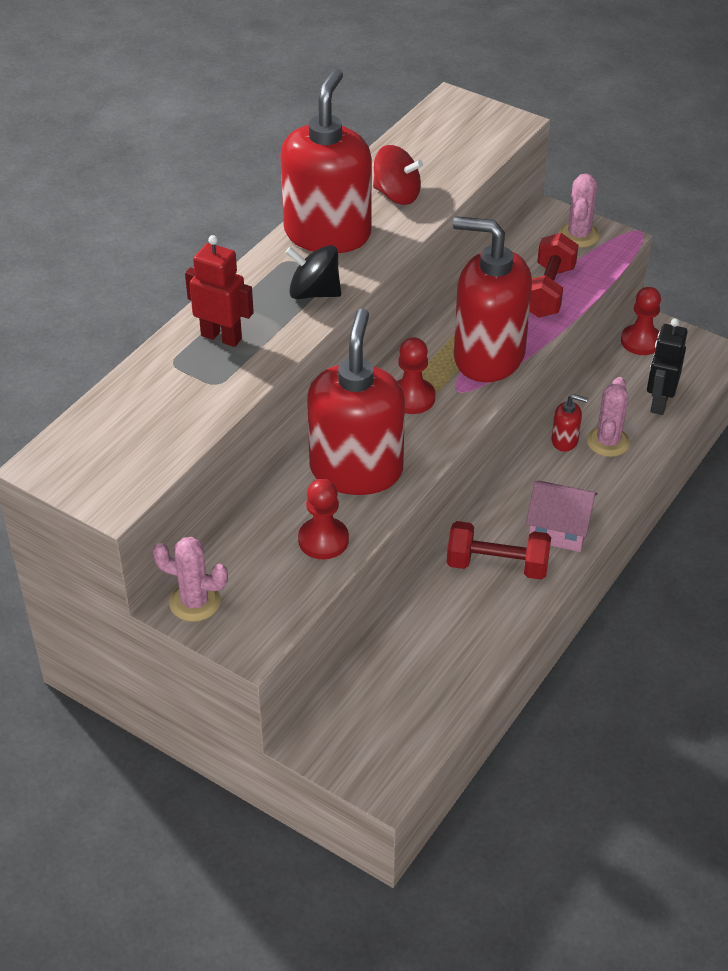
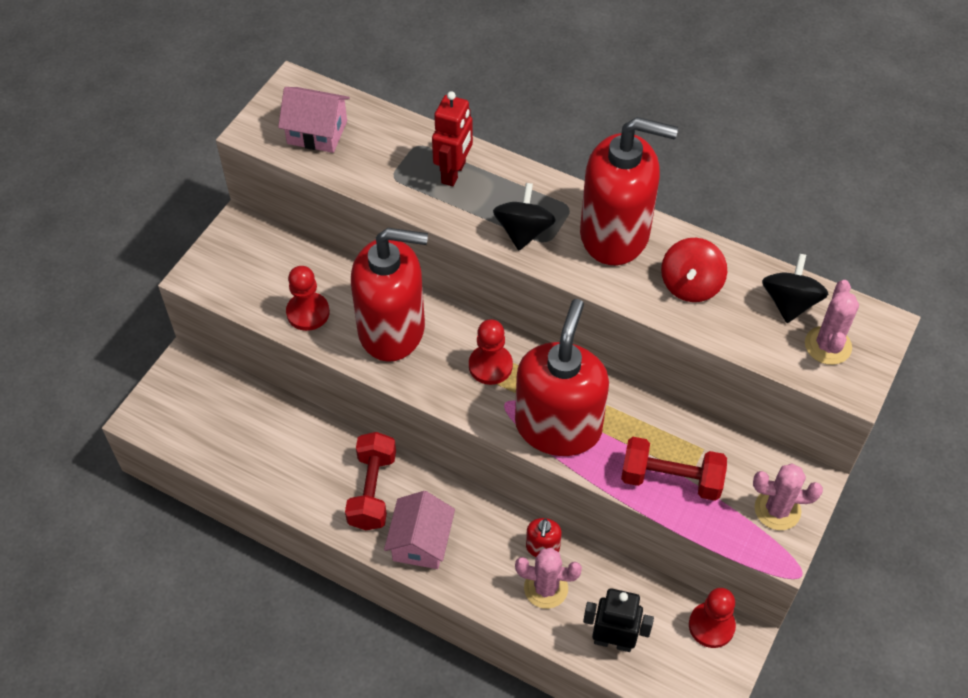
camera: 85 degrees right, 10 degrees up
pink cactus [152,537,228,622] -> pink cactus moved to [805,280,859,365]
none -> pink house [278,87,350,153]
none -> black spinning top [762,254,828,323]

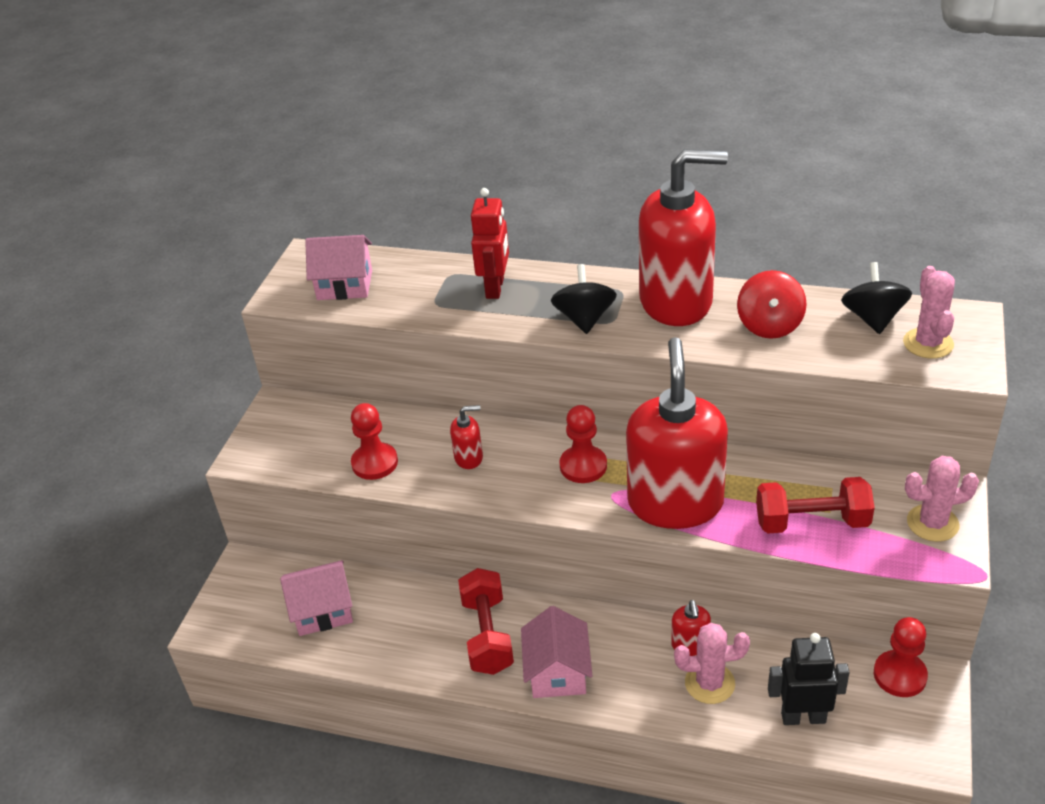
camera: 10 degrees left, 15 degrees down
red soap dispenser [351,228,428,362] -> red soap dispenser [450,405,483,469], size x0.40
none -> pink house [280,560,353,636]

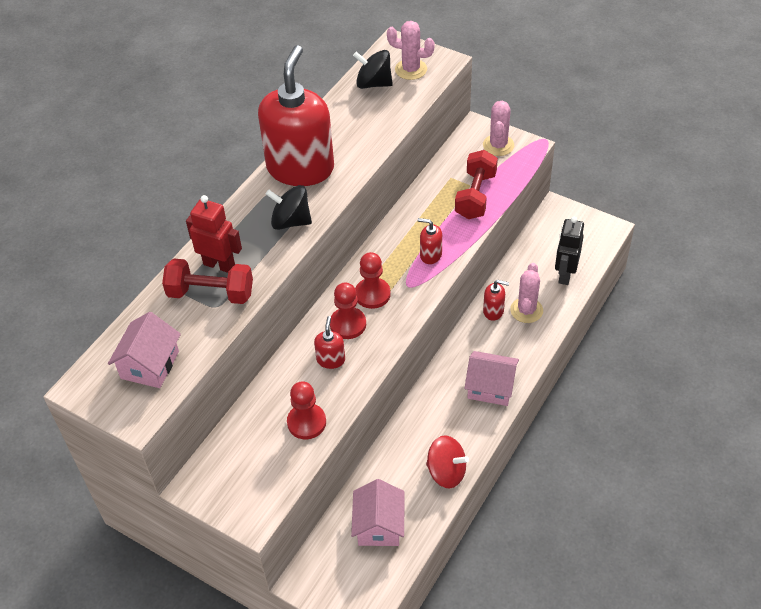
camera: 75 degrees left, 10 degrees up
red dumbbell [458,568,514,675] -> red dumbbell moved to [162,259,253,304]
red soap dispenser [626,337,728,529] -> red soap dispenser [418,218,442,264], size x0.40
red spinning top [737,270,807,339] -> red spinning top moved to [426,435,469,488]
red pawn [874,617,928,697] -> red pawn moved to [330,283,366,339]

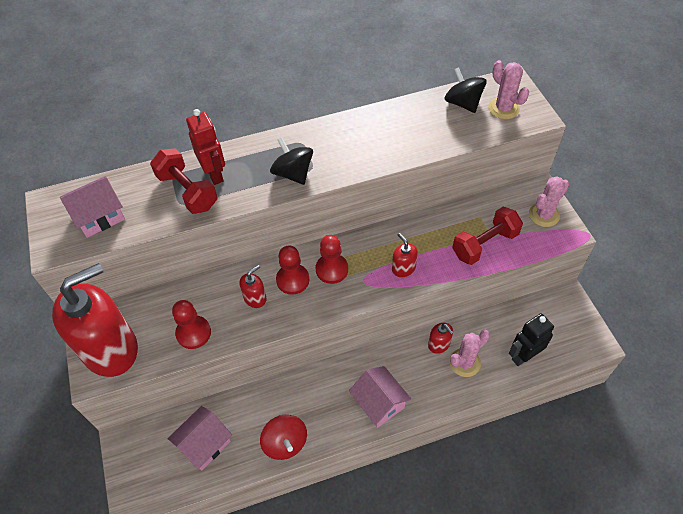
camera: 40 degrees right, 5 degrees up
red soap dispenser [258,45,334,186] -> red soap dispenser moved to [52,263,138,377]

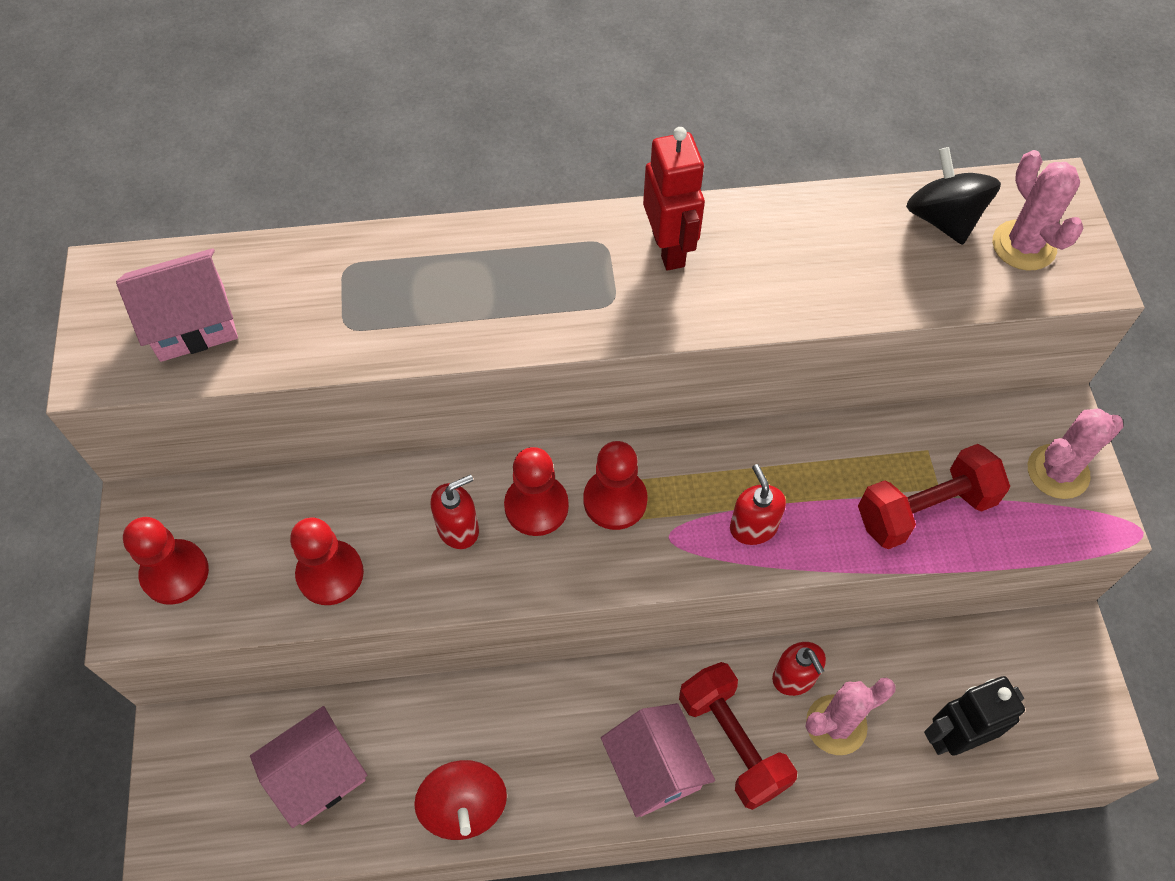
camera: 10 degrees right, 5 degrees up
red soap dispenser [52,263,138,377] -> red pawn [123,517,209,605]
red dumbbell [150,148,218,214] -> red dumbbell moved to [679,662,797,810]
red robot [186,109,225,185] -> red robot moved to [643,127,705,271]
black spinning top [270,138,313,185] -> none

